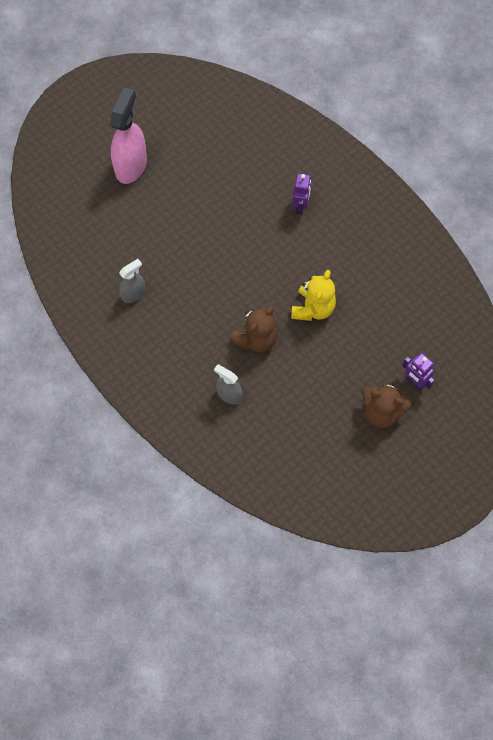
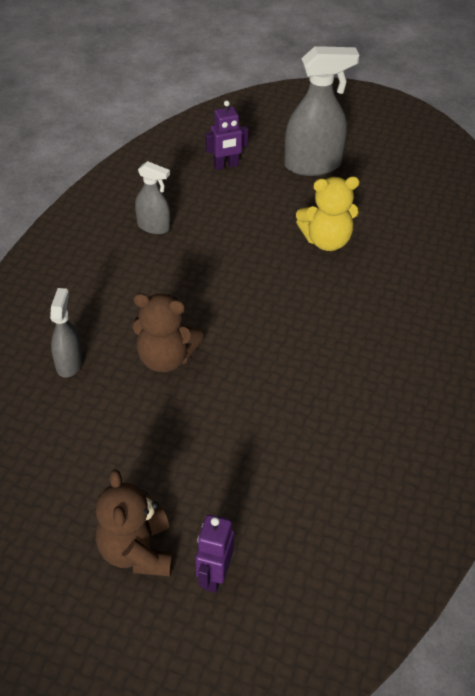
camera: 60 degrees right, 20 degrees down
pink spray bottle [110,87,147,184] -> grey spray bottle [284,46,359,176]
yellow teddy bear [291,270,336,321] -> yellow teddy bear moved to [296,176,359,251]
purple robot [292,173,311,215] -> purple robot moved to [206,101,248,170]

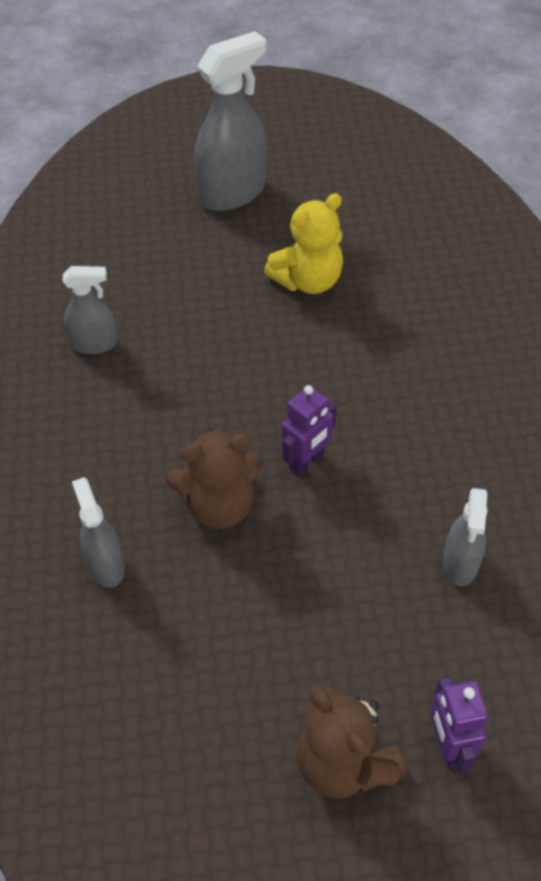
camera: 25 degrees left, 5 degrees up
purple robot [206,101,248,170] -> purple robot moved to [282,385,337,476]
none -> grey spray bottle [443,488,487,586]

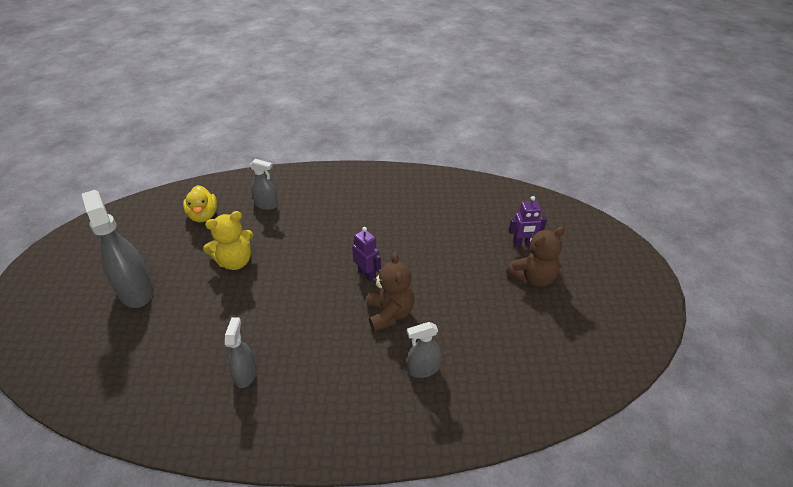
camera: 85 degrees left, 10 degrees down
yellow teddy bear [264,193,343,294] -> yellow teddy bear turned 90 degrees clockwise [203,211,253,270]
grey spray bottle [443,488,487,586] -> grey spray bottle moved to [249,159,278,210]
none -> yellow duck [183,185,217,222]

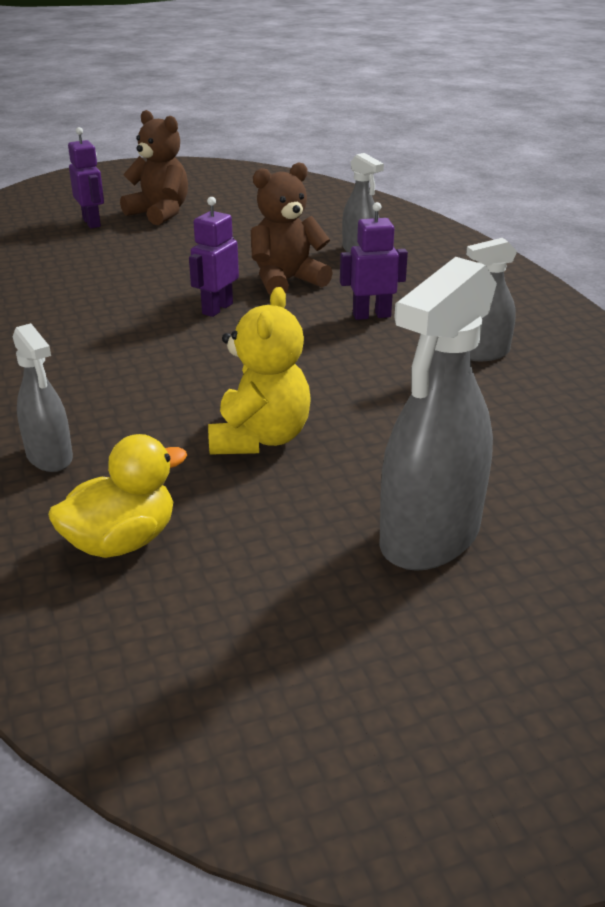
camera: 110 degrees left, 10 degrees down
yellow teddy bear [203,211,253,270] -> yellow teddy bear turned 60 degrees clockwise [208,287,311,455]
grey spray bottle [249,159,278,210] -> grey spray bottle turned 150 degrees clockwise [13,323,73,472]
none -> purple robot [340,202,408,320]

